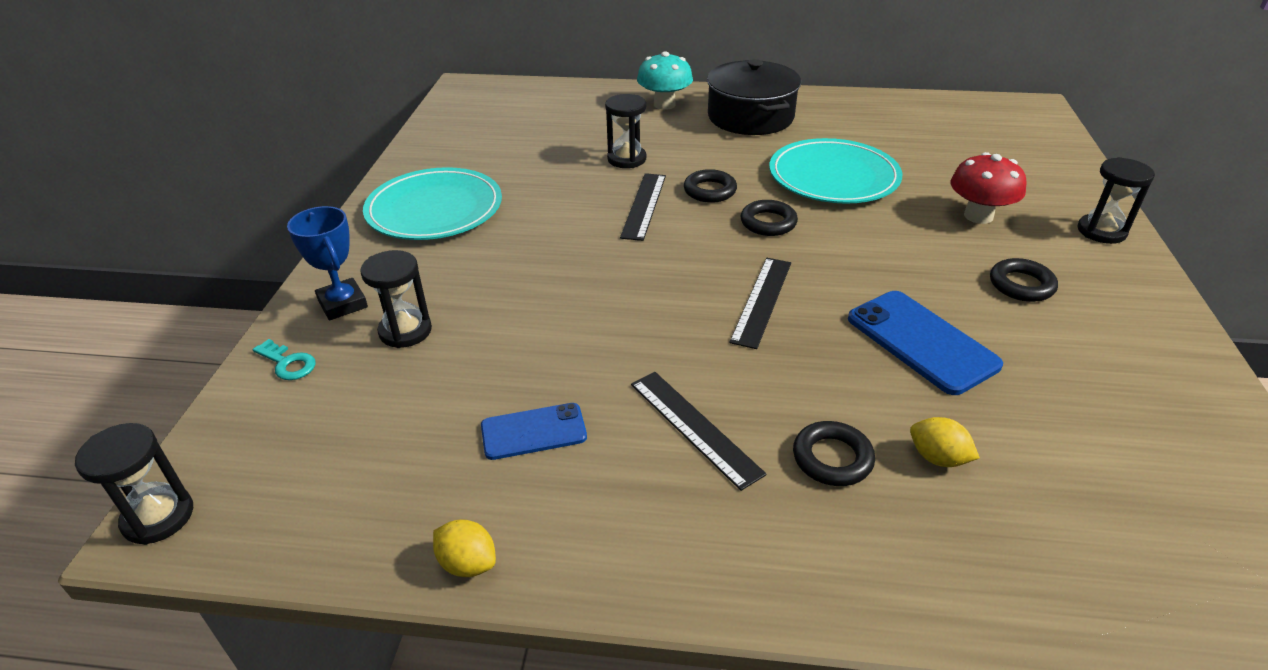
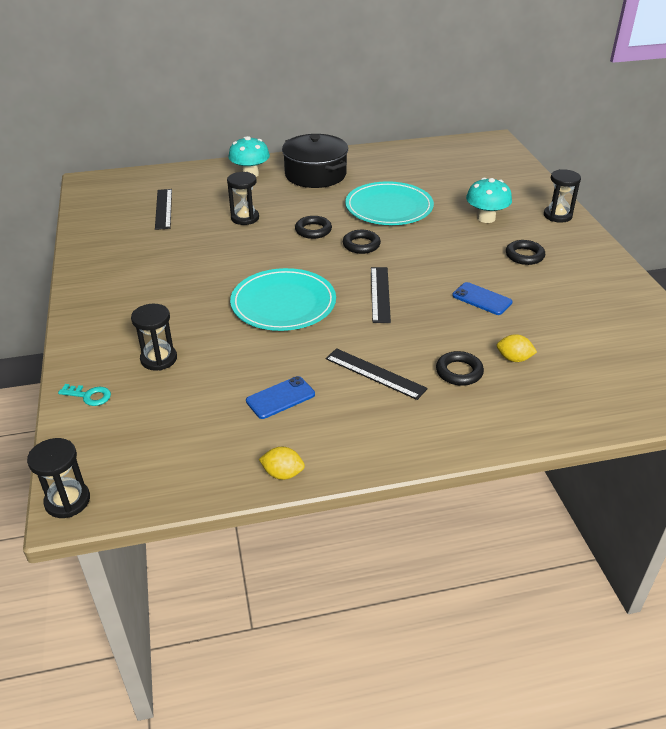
camera: 20 degrees left, 0 degrees up
blue trophy [287,206,368,320] -> none
turquoise plate [363,167,502,240] -> turquoise plate moved to [230,268,336,331]
black ruler [620,173,666,241] -> black ruler moved to [155,189,172,230]
blue phone [848,291,1003,395] -> blue phone [452,282,513,315], size x0.63
red mushroom [950,152,1027,224] -> turquoise mushroom [466,178,512,223]

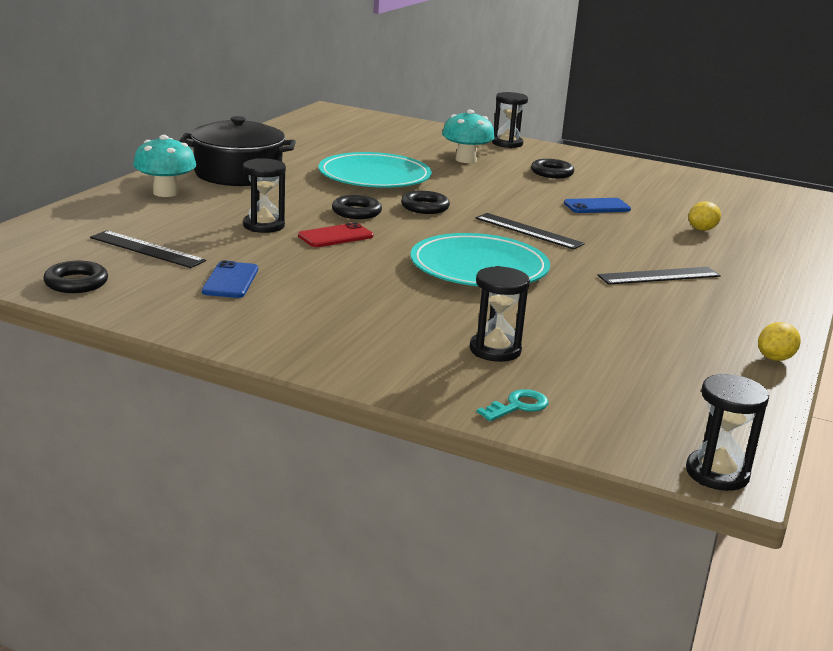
camera: 55 degrees left, 15 degrees down
blue phone [246,376,315,419] -> blue phone moved to [202,260,258,298]
black ring [436,351,484,386] -> black ring moved to [43,261,108,293]
none -> red phone [298,222,373,247]

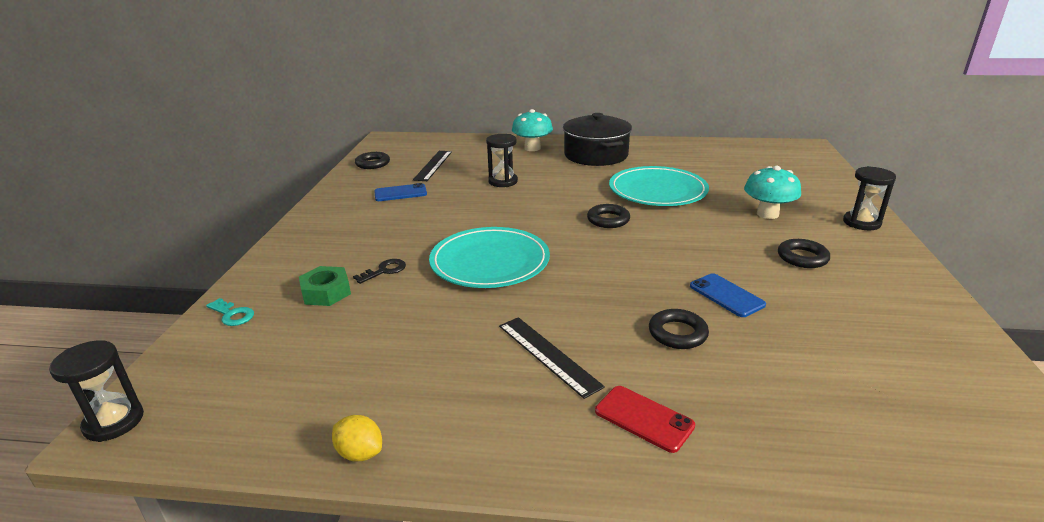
camera: 75 degrees right, 5 degrees up
red phone [298,222,373,247] -> red phone moved to [595,386,695,453]
black ring [332,195,382,219] -> black ring moved to [649,309,709,349]
black hourglass [470,266,530,362] -> green nut [299,266,351,306]
black ruler [475,213,585,250] -> none
yellow lemon [688,201,721,231] -> none
none -> black key [353,259,406,284]

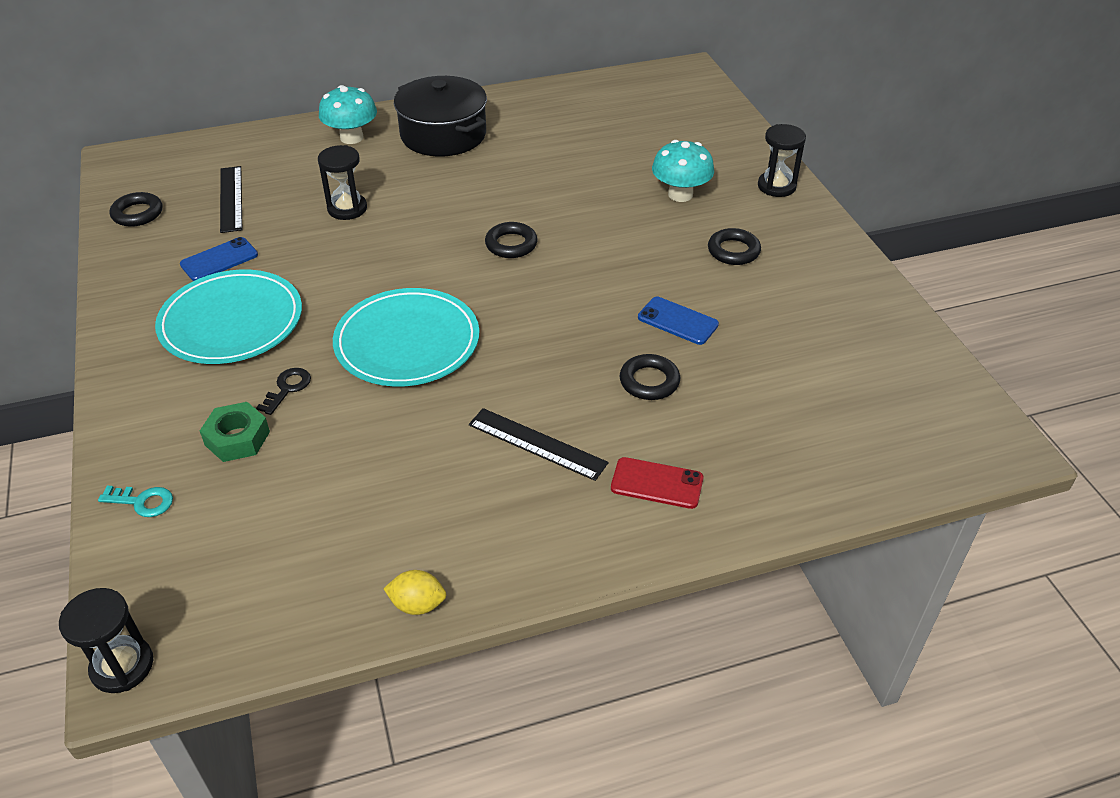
camera: 25 degrees left, 15 degrees up
turquoise plate [609,166,709,206] -> turquoise plate moved to [155,270,302,364]

